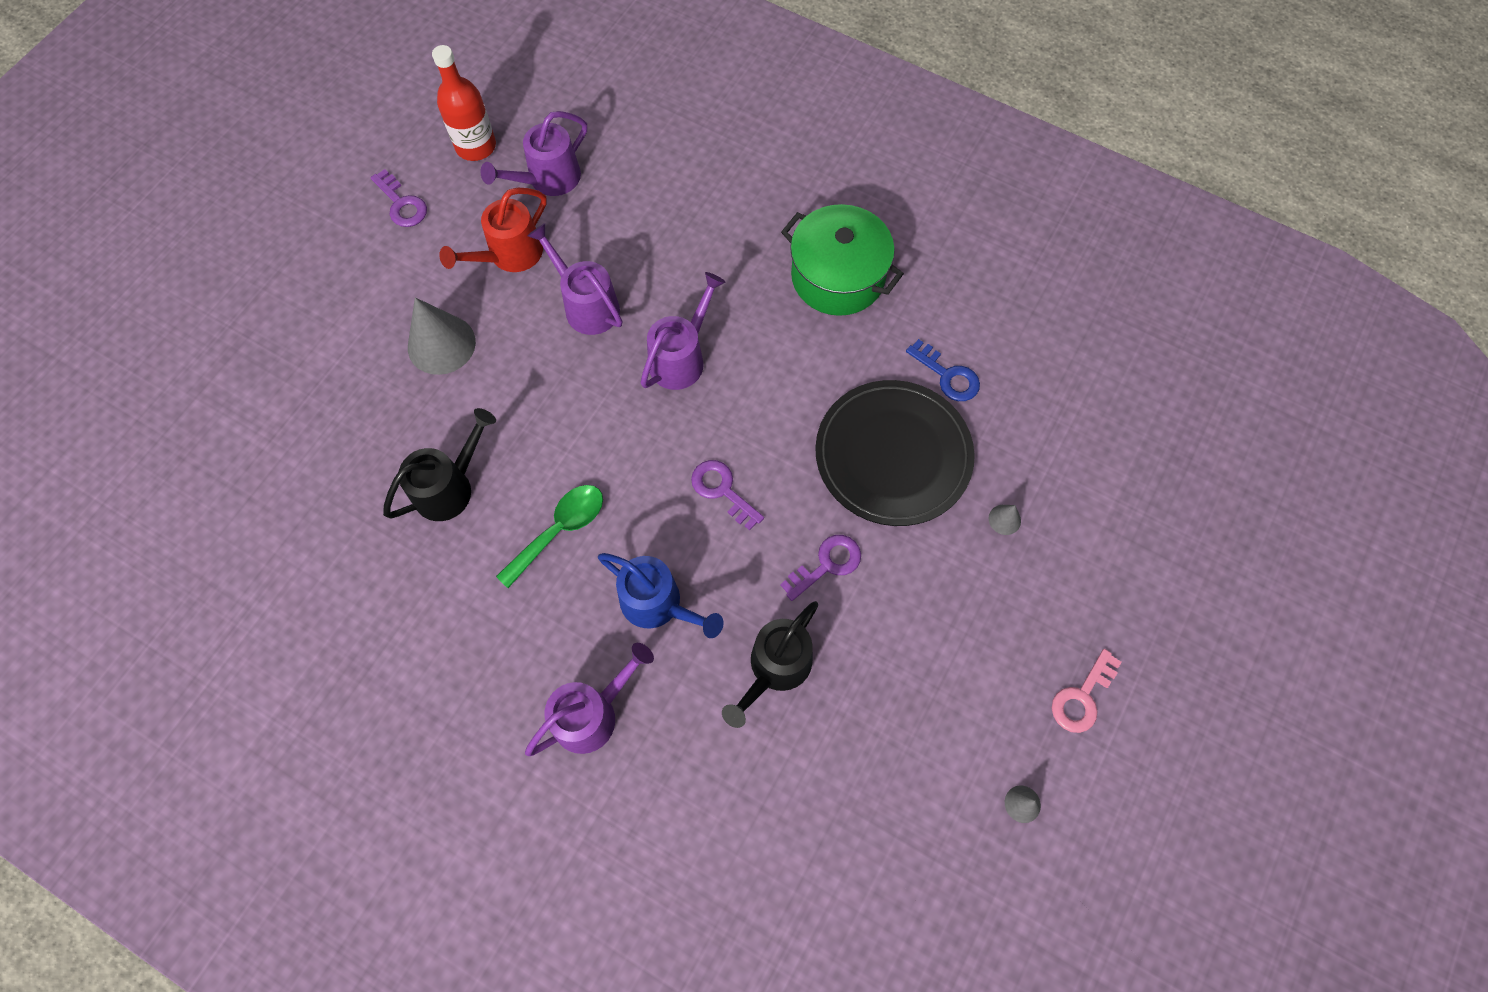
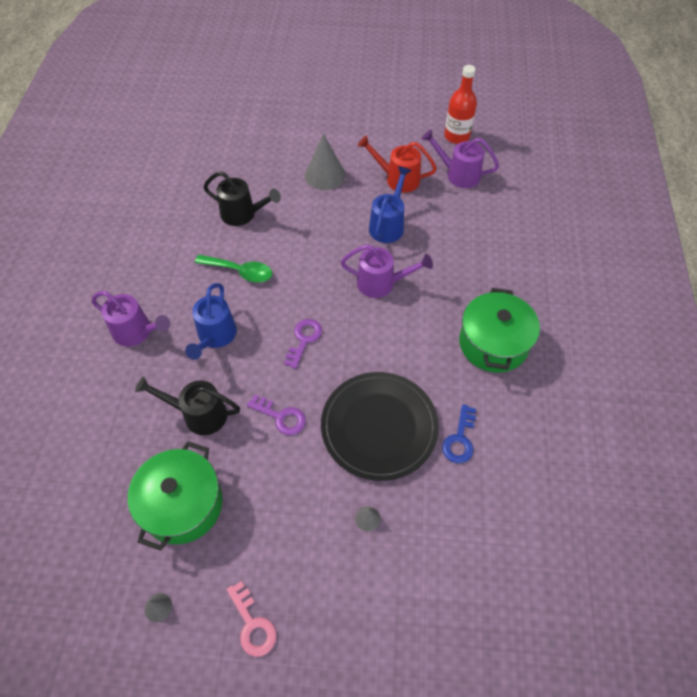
camera: 65 degrees right, 10 degrees down
purple key [370,169,427,227] -> none
purple watering can [527,223,622,335] -> blue watering can [369,166,411,243]
pink key [1052,649,1121,733] -> pink key turned 135 degrees counterclockwise [227,581,277,657]
none -> green pot [128,441,223,551]

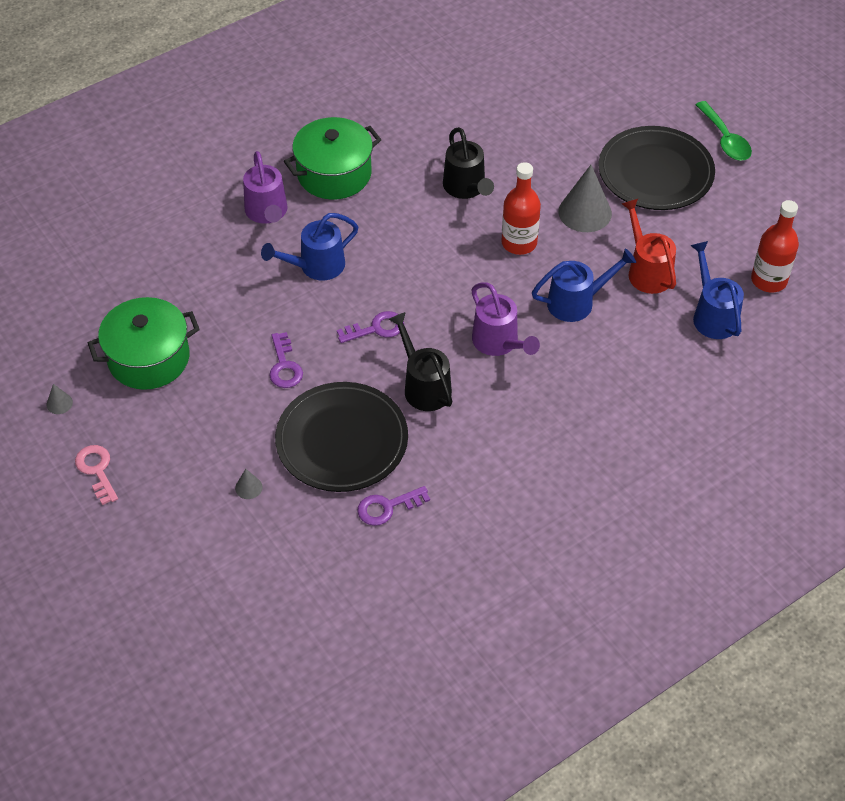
camera: 50 degrees right, 5 degrees down
black watering can [135,376,240,435] -> black watering can moved to [389,312,452,411]
green spoon [195,255,272,282] -> green spoon moved to [696,101,752,161]
pink key [227,581,277,657] -> pink key turned 135 degrees clockwise [75,445,118,505]
purple watering can [422,129,499,188] -> blue watering can [690,241,744,339]
blue key [442,404,476,463] -> purple key [357,486,430,526]
green pot [459,288,540,373] -> green pot moved to [284,117,381,200]
none -> red bottle [501,162,541,255]
none -> black plate [599,126,715,210]

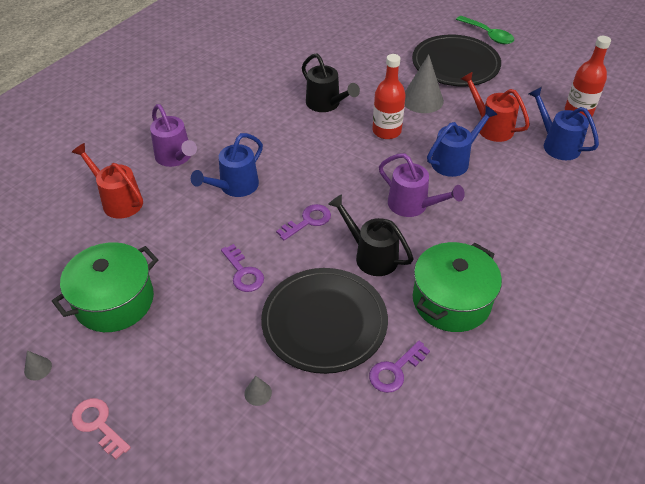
camera: 20 degrees left, 5 degrees down
green pot [284,117,381,200] -> green pot moved to [413,242,502,332]
none -> red watering can [72,143,143,219]

